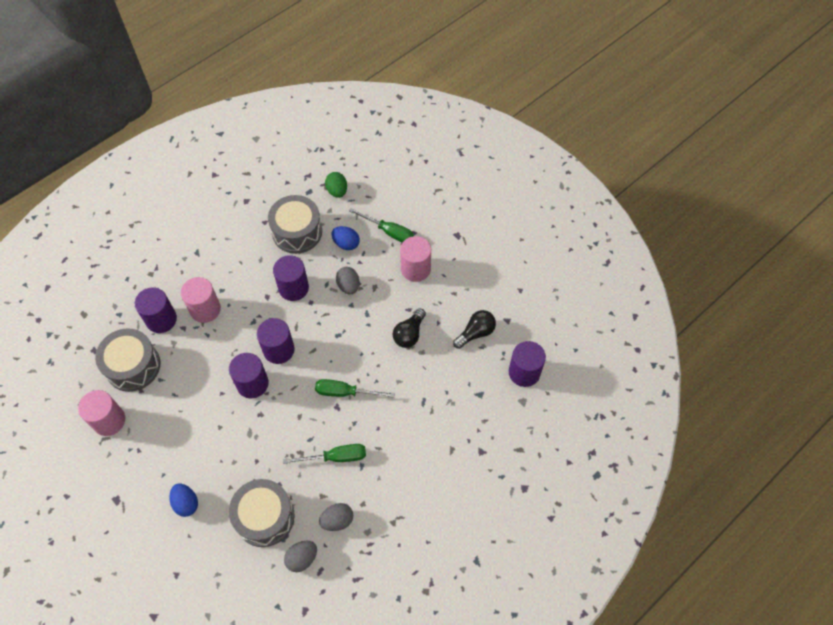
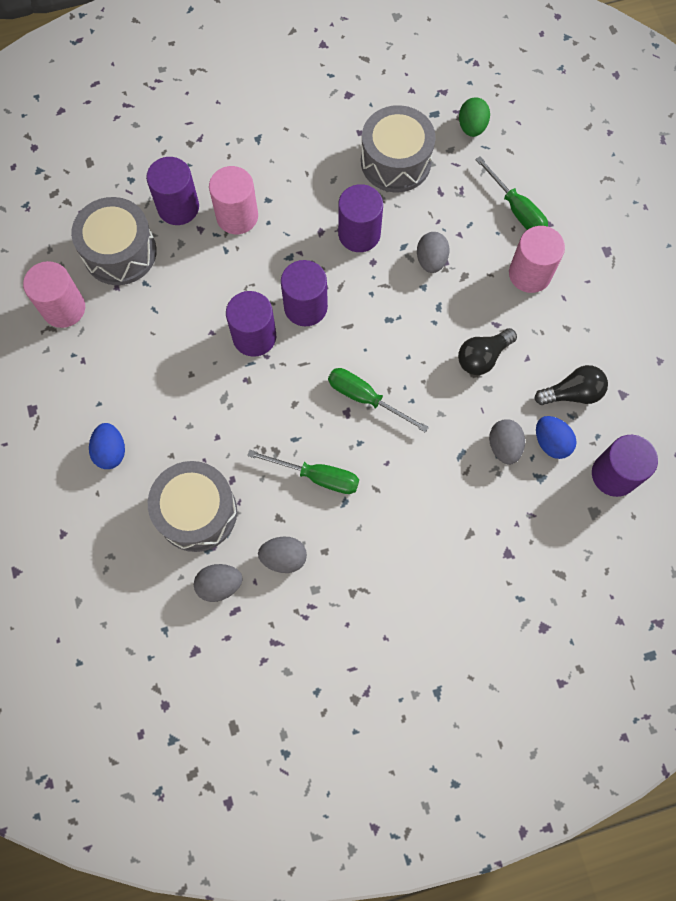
camera: 25 degrees right, 10 degrees up
blue egg [332,226,360,250] -> blue egg moved to [536,416,577,459]
none -> grey egg [489,419,525,465]

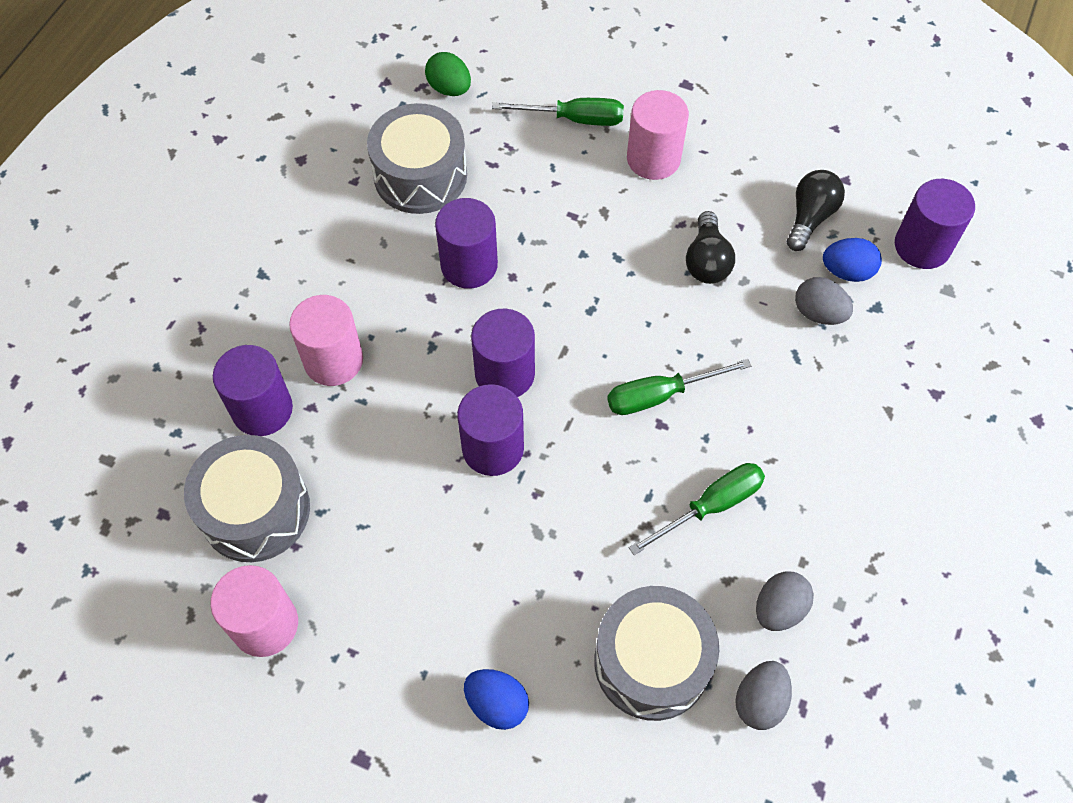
camera: 50 degrees left, 10 degrees down
grey egg [417,232,450,273] -> none

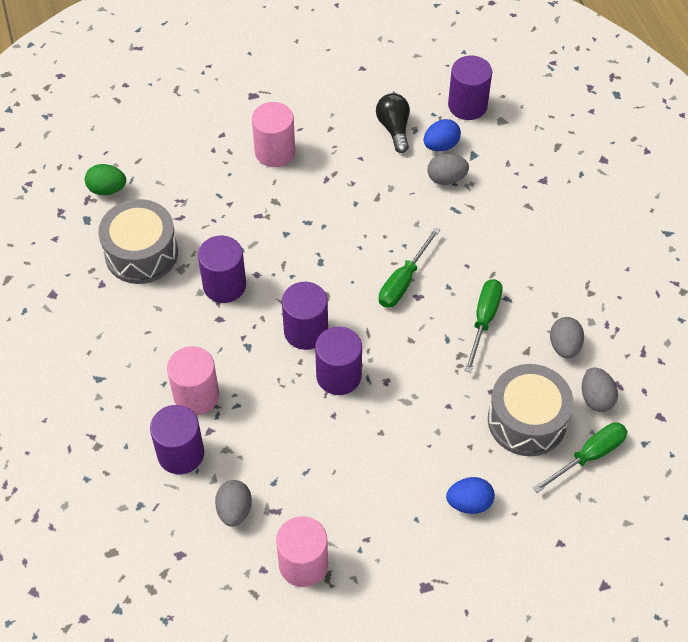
camera: 40 degrees left, 5 degrees down
grey drum [184,435,310,562] -> grey egg [215,480,252,527]
green screwdriver [492,98,624,126] -> green screwdriver moved to [533,422,628,493]
black light bulb [686,211,735,284] -> none

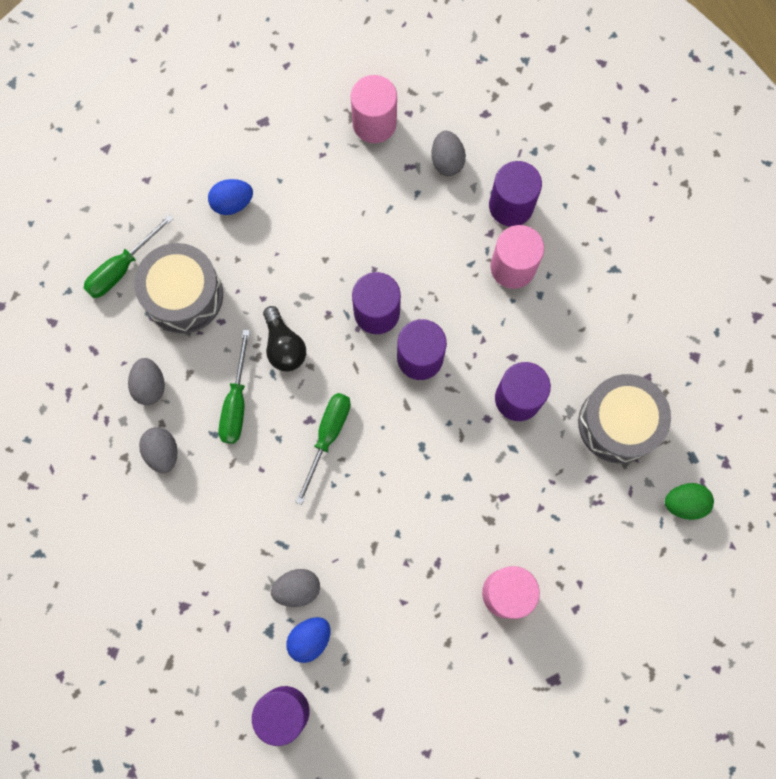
camera: 170 degrees right, 20 degrees up
black light bulb [376,93,410,153] -> black light bulb moved to [263,306,306,372]
grey egg [582,367,618,412] -> grey egg moved to [139,427,177,473]

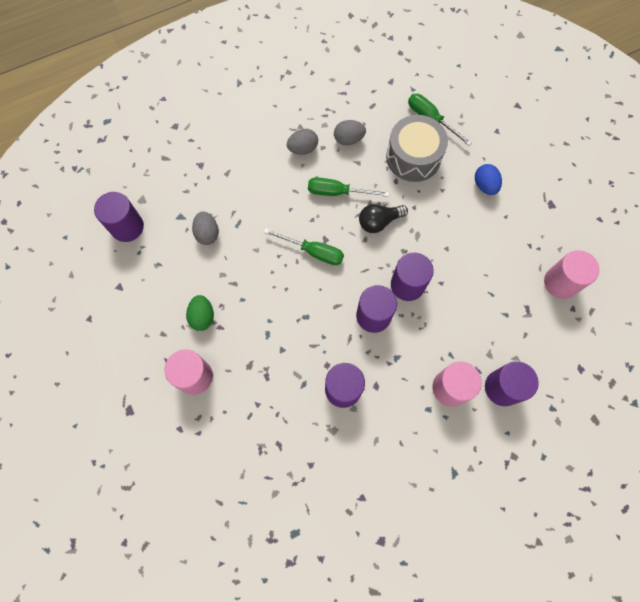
camera: 90 degrees right, 5 degrees down
blue egg [286,617,331,663] -> none
grey egg [431,131,466,176] -> none
grey drum [578,374,671,464] -> none
green egg [665,483,714,520] -> green egg moved to [186,295,214,331]

